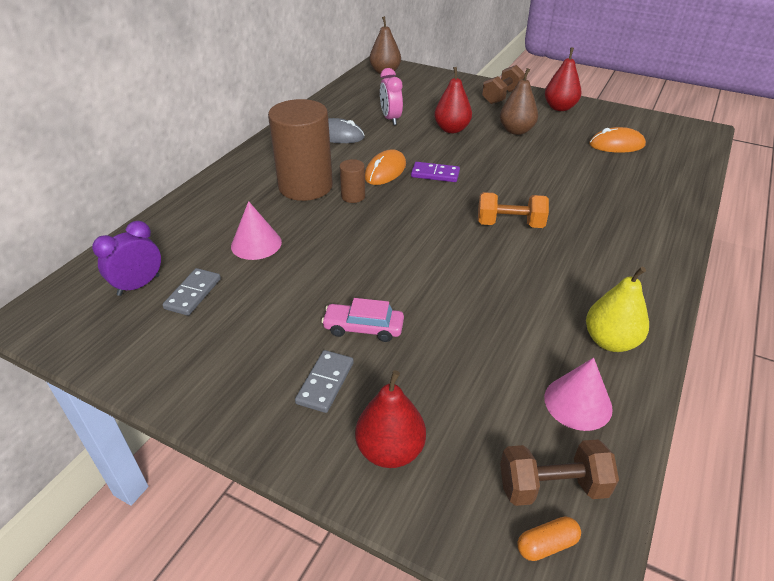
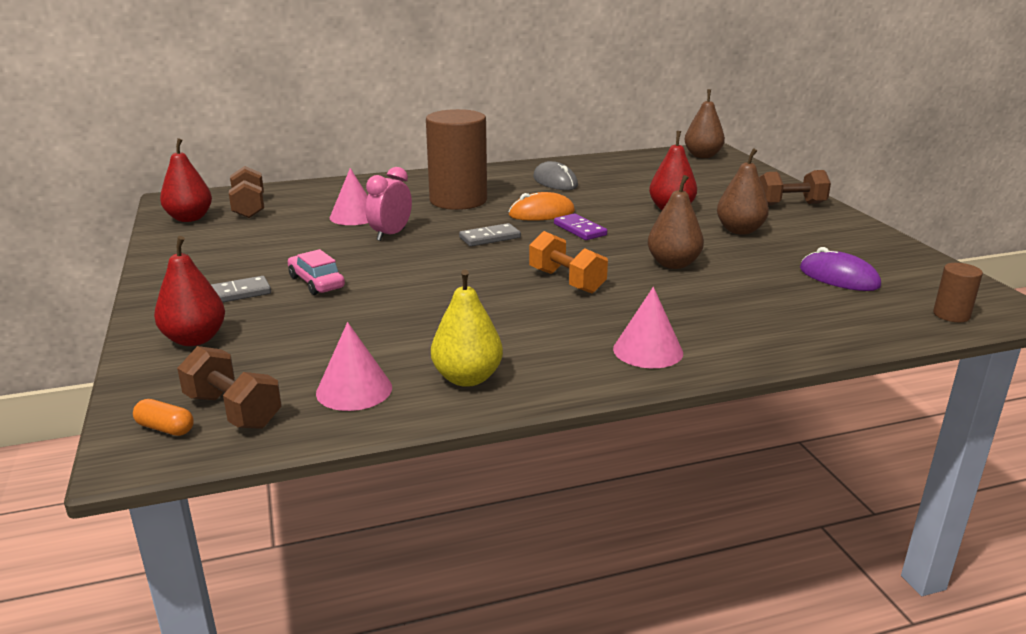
camera: 45 degrees right, 15 degrees down
purple clock [92,221,161,296] -> brown dumbbell [229,166,264,218]
grey domino [163,268,221,316] -> grey domino moved to [459,223,521,246]
brown cylinder [340,159,365,203] -> brown cylinder moved to [933,263,983,322]
pink clock [380,68,403,125] -> pink clock moved to [365,167,412,241]
red pear [545,47,582,111] -> red pear moved to [160,138,212,222]
orange mouse [589,127,646,153] -> purple mouse [800,247,881,291]
none -> pink cone [613,287,683,368]
none -> brown pear [648,175,704,269]

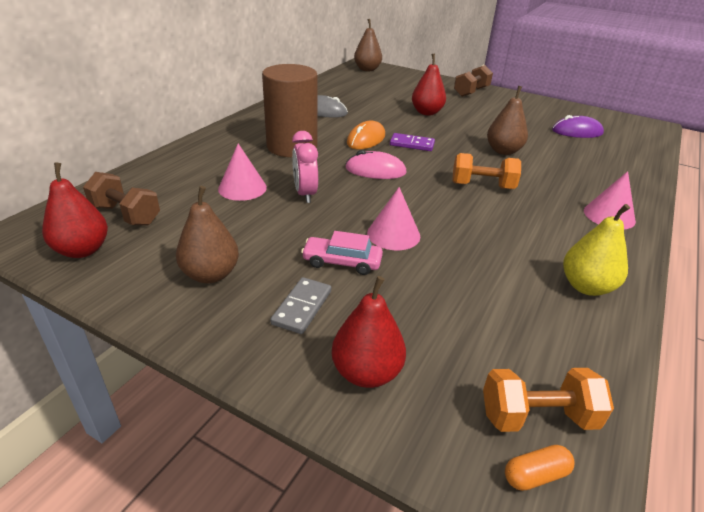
camera: 45 degrees left, 10 degrees up
brown dumbbell [177,346,282,429] -> orange dumbbell [483,368,614,432]
pink cone [316,322,392,411] -> pink cone moved to [367,187,420,250]
grey domino [459,223,521,246] -> pink mouse [345,150,407,179]
brown pear [717,148,769,235] -> brown pear moved to [176,186,239,283]
brown cylinder [933,263,983,322] -> none

